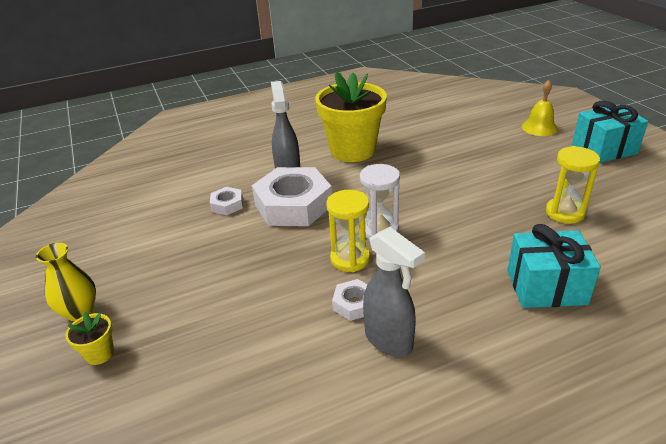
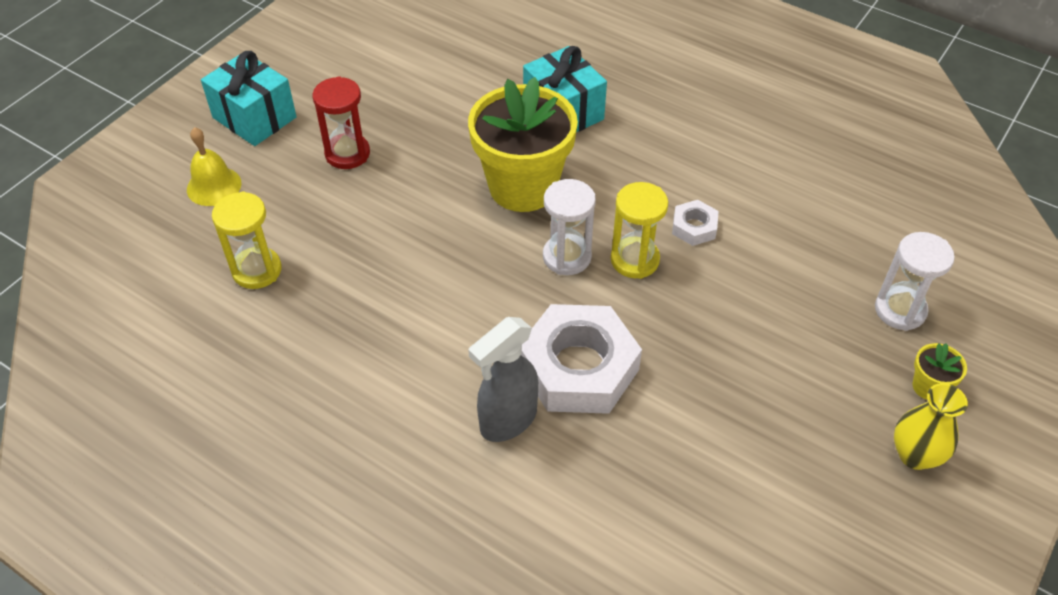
camera: 125 degrees left, 15 degrees up
white nut [210,187,243,215] -> none
yellow flower pot [315,71,387,162] -> yellow flower pot moved to [468,77,578,212]
grey spray bottle [363,227,425,357] -> none
yellow hourglass [546,146,600,224] -> yellow hourglass moved to [212,191,282,289]
none -> red hourglass [313,76,370,169]
none -> white hourglass [875,232,955,331]

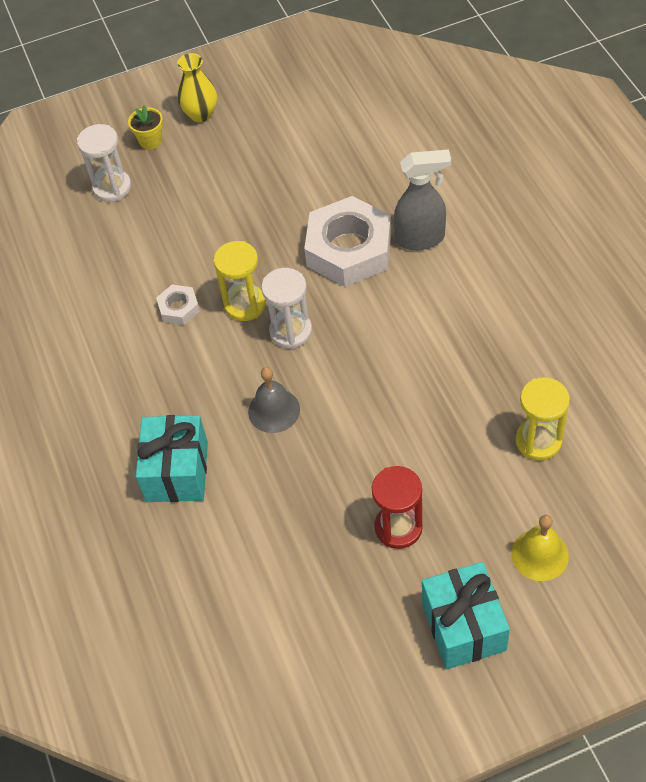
camera: 140 degrees left, 5 degrees up
yellow flower pot [468,77,578,212] -> grey bell [248,367,300,433]

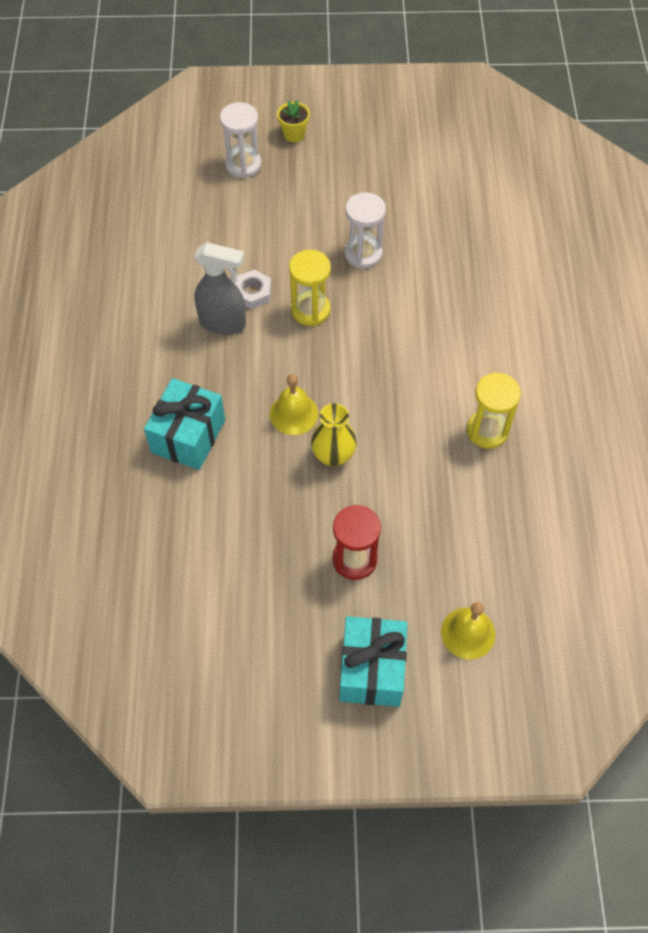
camera: 15 degrees right, 5 degrees up
yellow vase [177,53,217,122] -> yellow vase moved to [311,403,357,467]
grey bell [248,367,300,433] -> yellow bell [270,374,318,435]
white hourglass [261,268,312,349] -> white hourglass moved to [344,192,386,269]
white nut [304,196,391,287] -> none
grey spray bottle [394,149,451,250] -> grey spray bottle moved to [194,242,246,335]
yellow hourglass [516,377,570,461] -> yellow hourglass moved to [467,372,521,449]

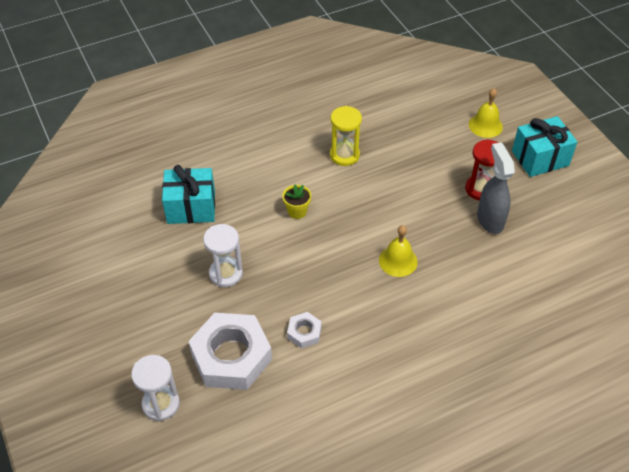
camera: 115 degrees left, 10 degrees down
turquoise gift [144,378,225,470] -> turquoise gift moved to [162,165,215,224]
grey spray bottle [194,242,246,335] -> grey spray bottle moved to [477,142,515,234]
yellow flower pot [277,100,310,142] -> yellow flower pot moved to [282,185,311,219]
yellow hourglass [289,250,331,326] -> none
yellow vase [311,403,357,467] -> none
none -> white nut [188,313,272,390]

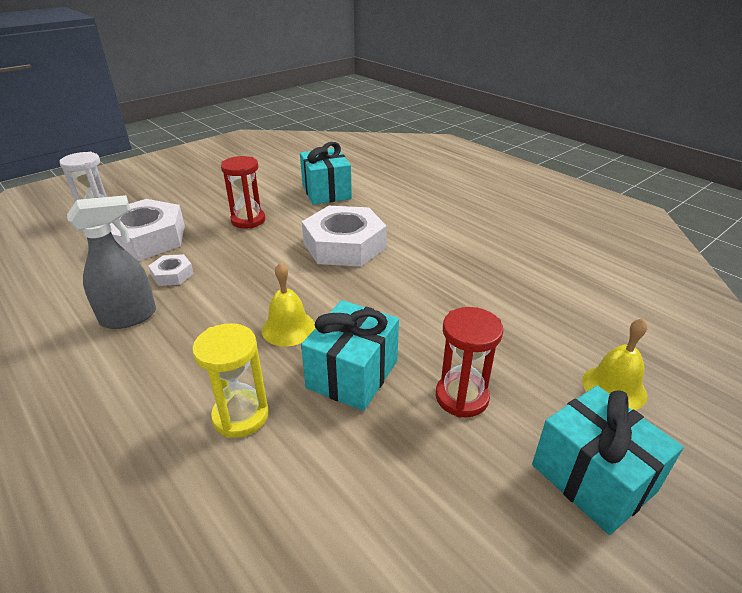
camera: 75 degrees right, 15 degrees down
white hourglass [203,224,243,287] -> red hourglass [221,156,266,229]
yellow flower pot [282,185,311,219] -> white nut [302,206,387,267]
yellow hourglass [330,106,362,166] -> yellow hourglass moved to [192,323,269,438]
grey spray bottle [477,142,515,234] -> grey spray bottle moved to [67,195,156,329]
none -> turquoise gift [301,300,399,411]

